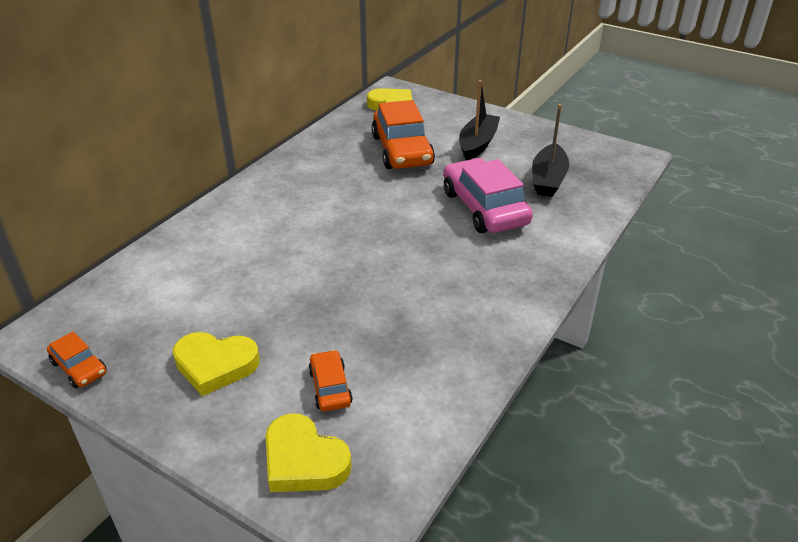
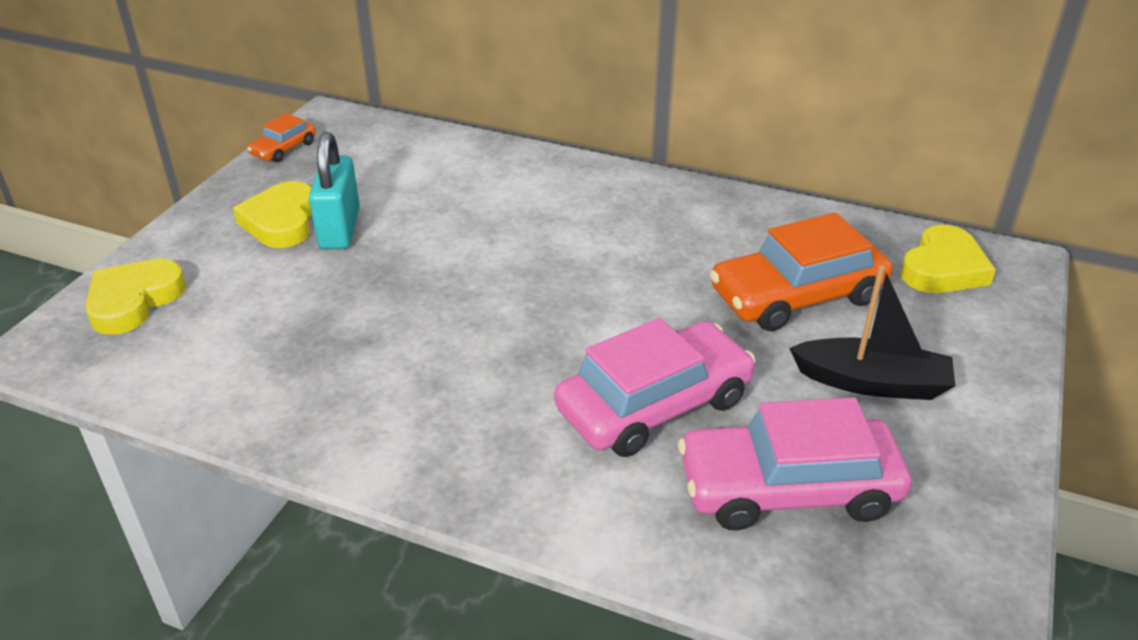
camera: 80 degrees right, 0 degrees up
orange car [308,350,353,411] -> none
black boat [532,104,569,197] -> pink car [678,397,911,531]
none -> turquoise padlock [309,132,360,249]

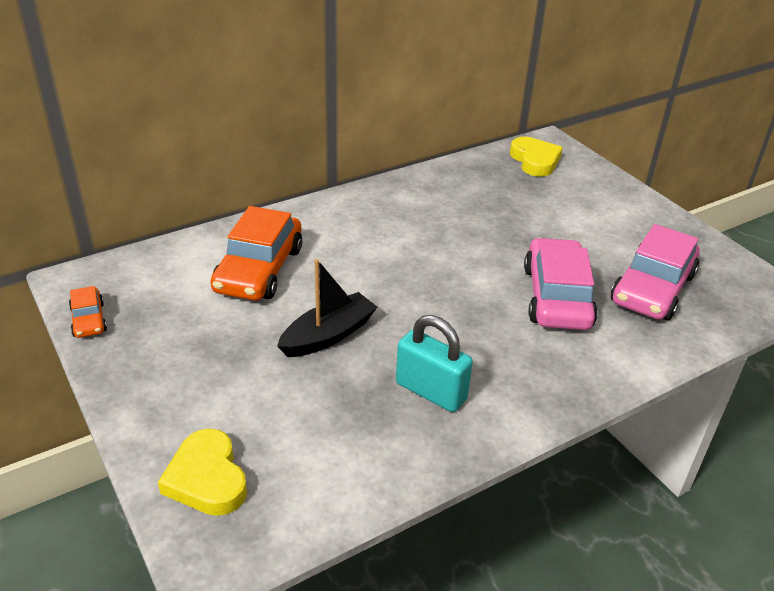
camera: 55 degrees left, 0 degrees up
yellow heart [233,181,312,248] -> none
turquoise padlock [309,132,360,249] -> turquoise padlock moved to [396,315,473,412]
orange car [710,213,892,331] -> orange car moved to [210,206,302,301]
black boat [789,265,955,400] -> black boat moved to [277,259,377,357]

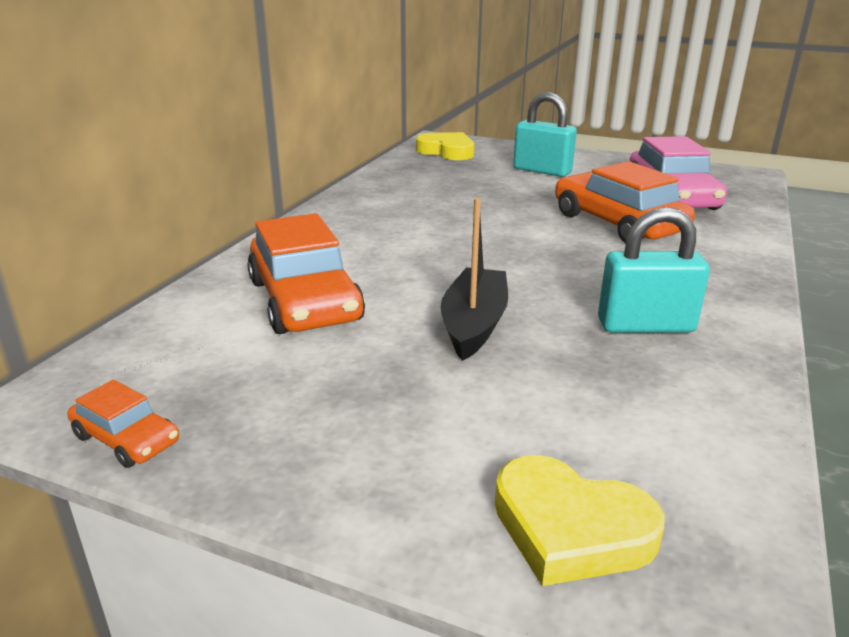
camera: 35 degrees left, 10 degrees down
pink car [524,238,597,330] -> orange car [555,161,695,243]
none -> turquoise padlock [513,92,577,177]

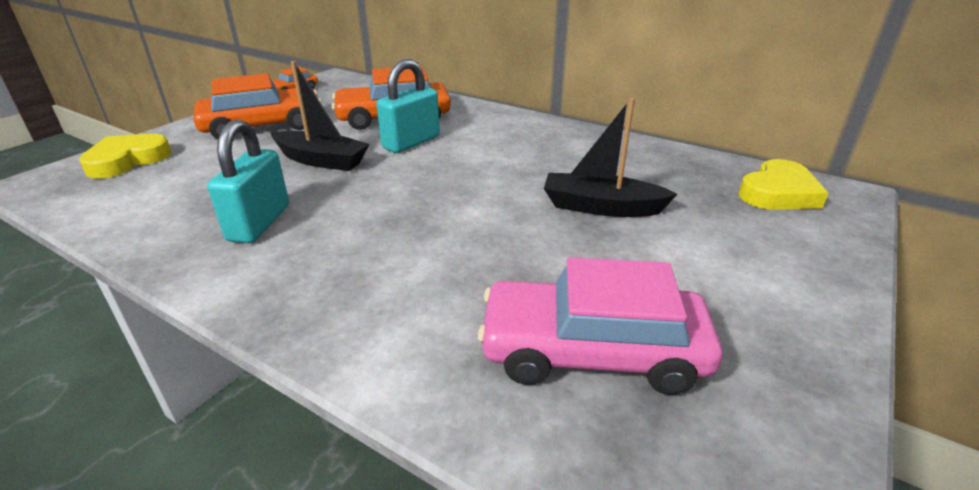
camera: 100 degrees right, 5 degrees up
turquoise padlock [513,92,577,177] -> turquoise padlock moved to [376,59,440,153]
orange car [555,161,695,243] -> orange car moved to [193,73,322,139]
none -> black boat [544,98,677,217]

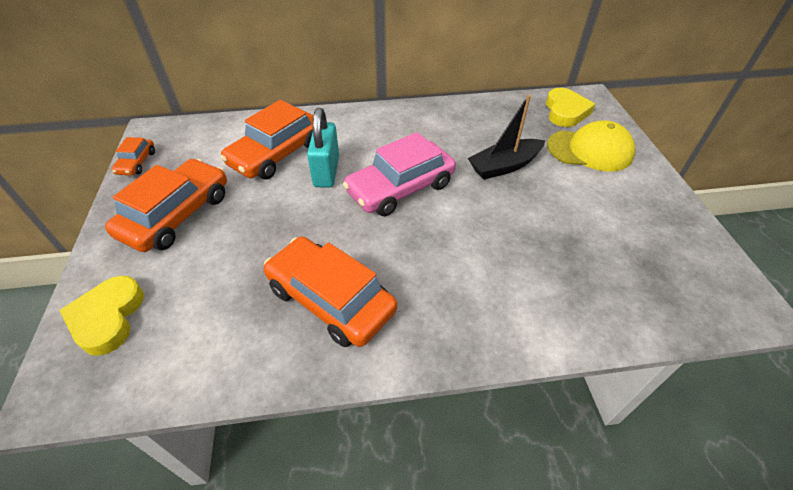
camera: 40 degrees left, 15 degrees up
turquoise padlock [208,119,289,243] -> orange car [264,237,397,347]
black boat [271,61,369,171] -> none
pink car [478,257,722,395] -> pink car moved to [343,132,456,216]
none -> yellow cap [547,120,635,172]

